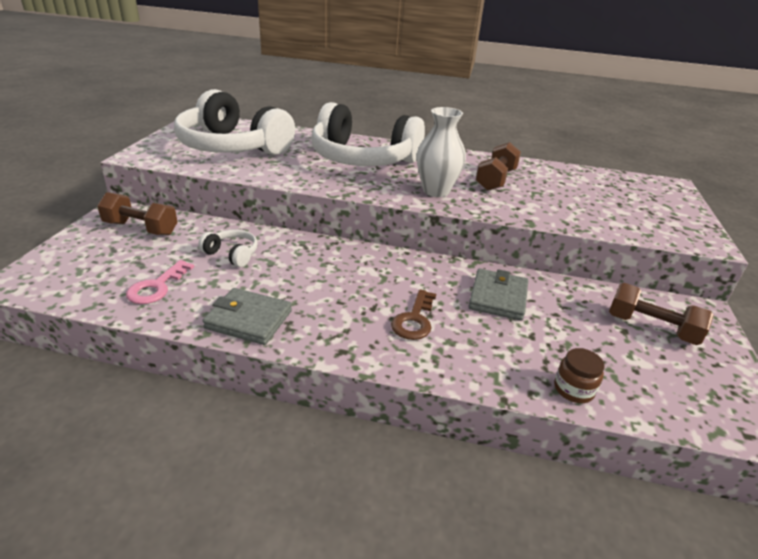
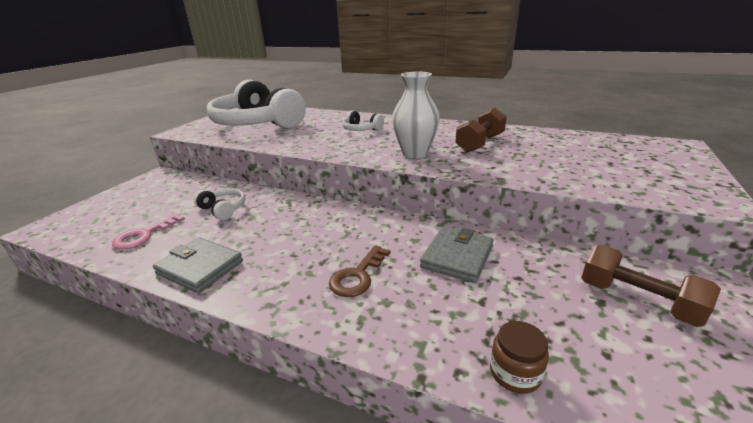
camera: 15 degrees right, 5 degrees down
brown dumbbell [97,192,177,236] -> none
white headphones [311,102,425,166] -> white headphones [342,110,384,131], size x0.41

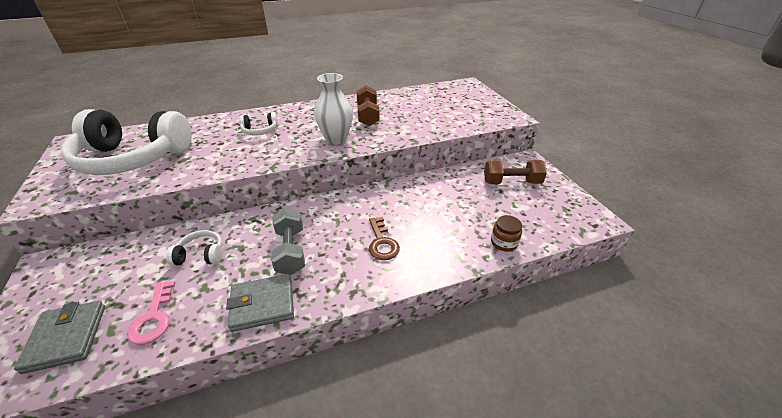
camera: 45 degrees left, 10 degrees up
grey wallet [420,227,494,283] -> grey wallet moved to [14,301,105,374]
none -> grey dumbbell [271,208,305,275]

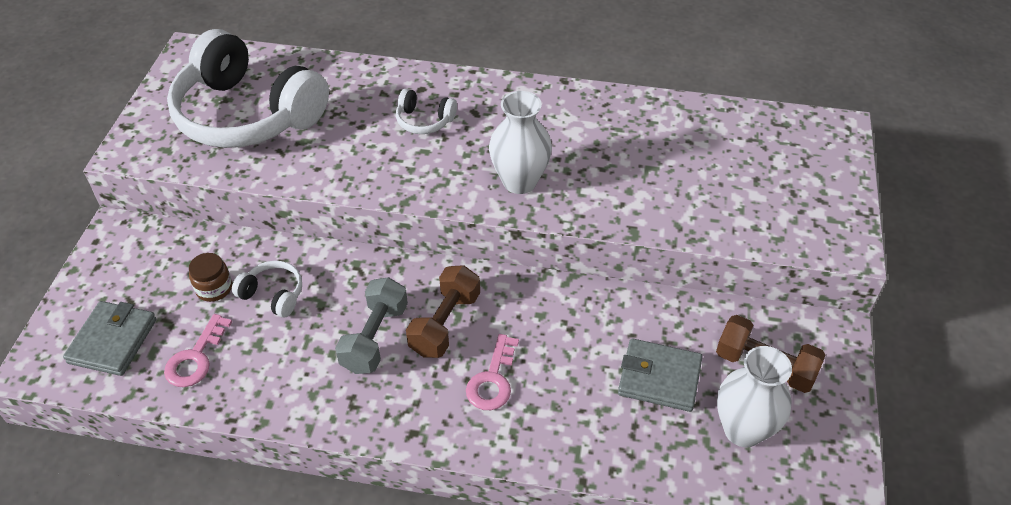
camera: 30 degrees right, 10 degrees up
grey wallet [226,274,294,332] -> grey wallet moved to [618,338,702,412]
brown dumbbell [356,85,380,126] -> brown dumbbell moved to [406,265,480,358]
brown key [369,217,400,260] -> pink key [466,334,519,410]
brown jar [491,215,522,252] -> brown jar moved to [189,253,232,302]
none -> white vase [717,346,792,447]

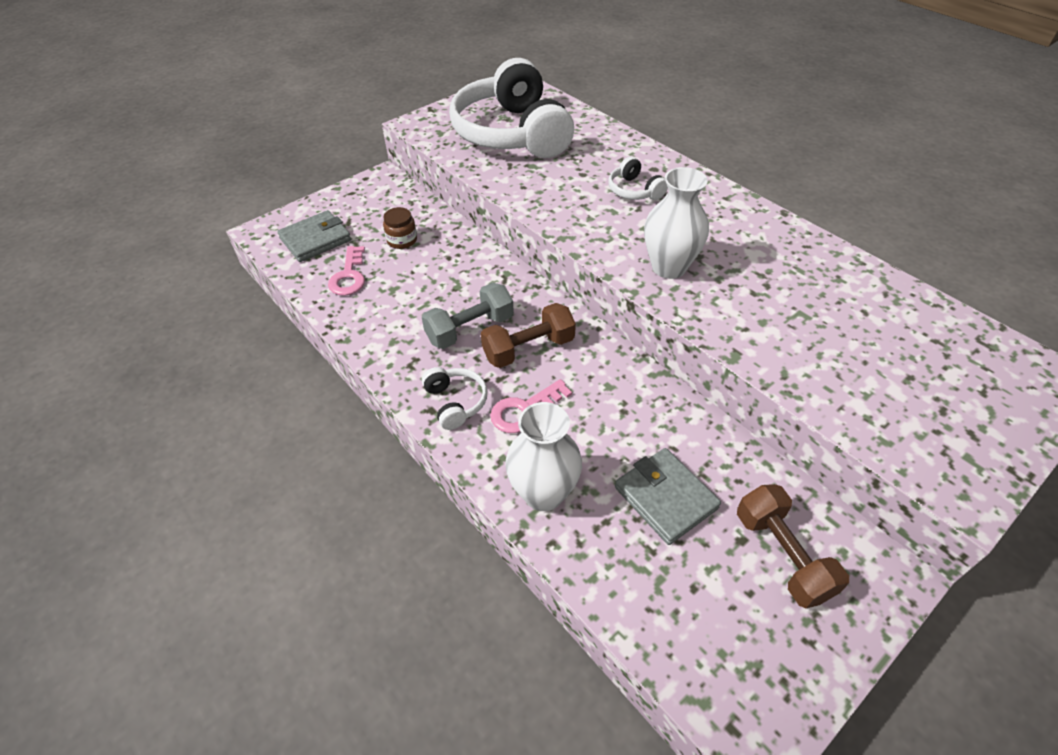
camera: 40 degrees right, 0 degrees up
pink key [164,314,232,387] -> pink key turned 60 degrees counterclockwise [328,246,365,296]
white headphones [232,261,302,318] -> white headphones moved to [422,367,487,430]
white vase [717,346,792,447] -> white vase moved to [505,402,582,511]

